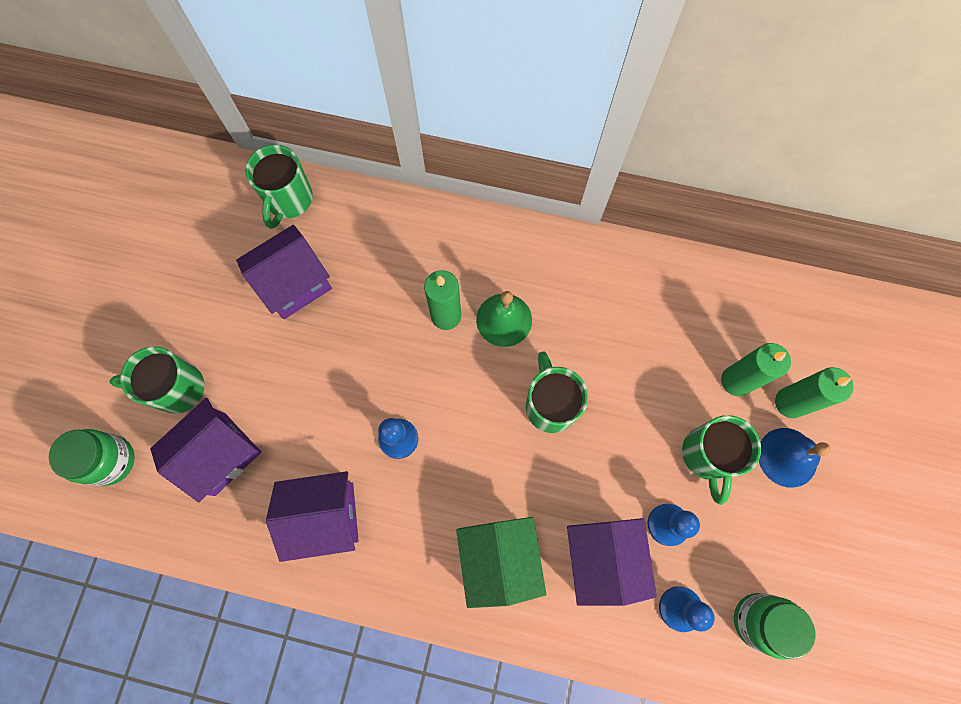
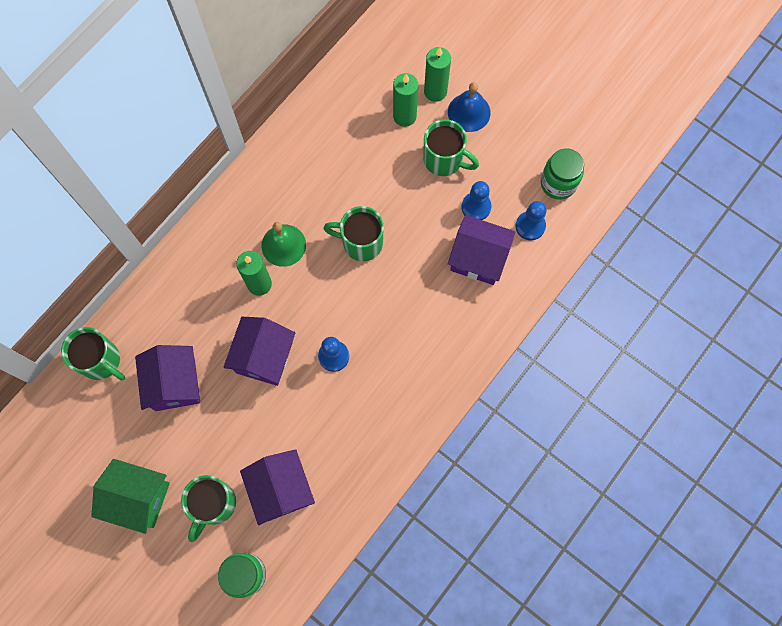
camera: 65 degrees left, 0 degrees up
purple house [266,471,359,562] -> purple house moved to [224,317,295,386]
green house [456,517,546,608] -> green house moved to [91,459,170,534]

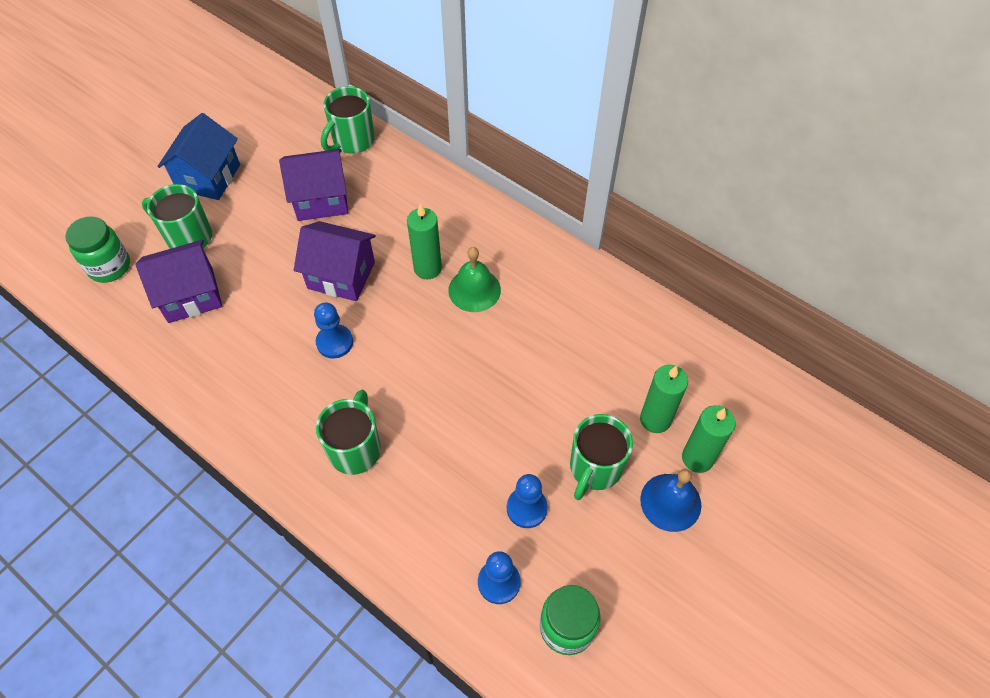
camera: 90 degrees right, 15 degrees down
green house [91,459,170,534] -> blue house [157,113,240,200]
green mug [323,206,384,262] -> green mug moved to [316,390,381,475]
purple house [448,215,515,285] -> none

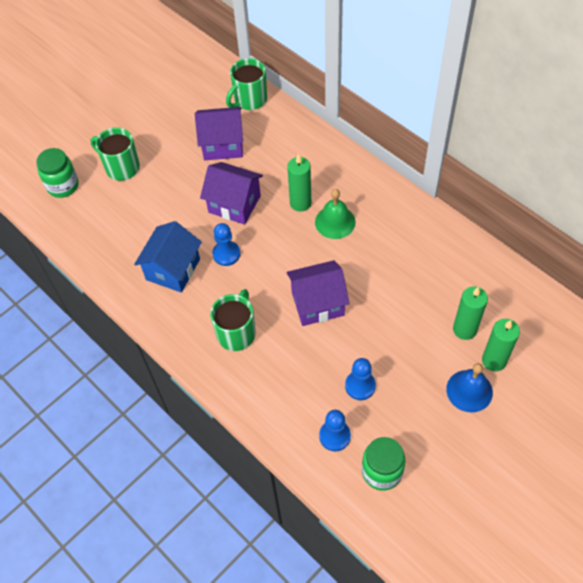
camera: 10 degrees right, 0 degrees up
purple house [135,240,222,323] -> purple house moved to [286,260,350,326]
blue house [157,113,240,200] -> blue house moved to [134,221,202,292]
green mug [570,414,633,500] -> none

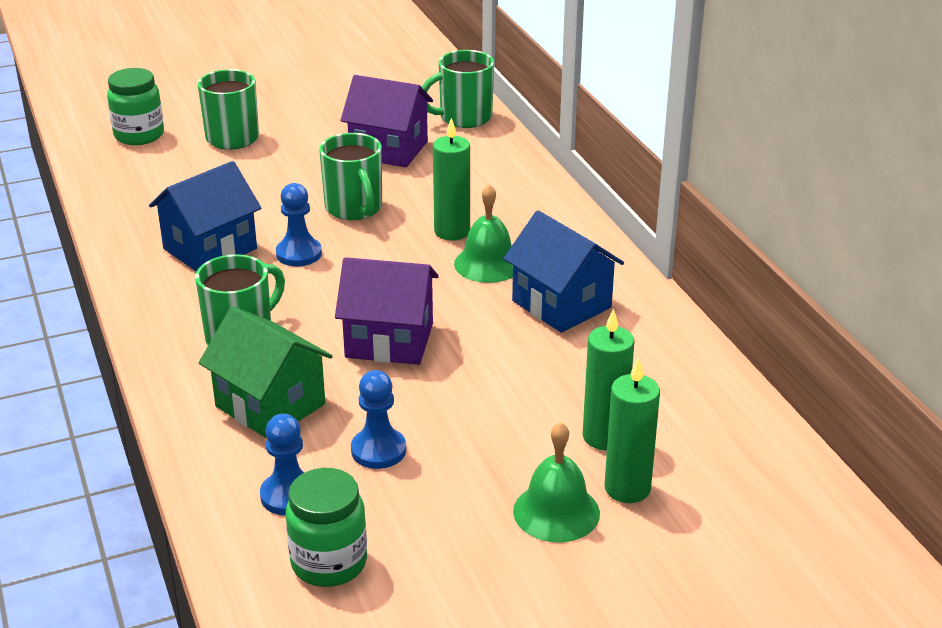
camera: 20 degrees right, 25 degrees down
purple house [200,162,263,225] -> green mug [319,133,382,220]
blue bell [446,363,493,413] -> green bell [513,422,600,543]
none -> green house [199,306,333,439]
none -> blue house [503,210,624,333]

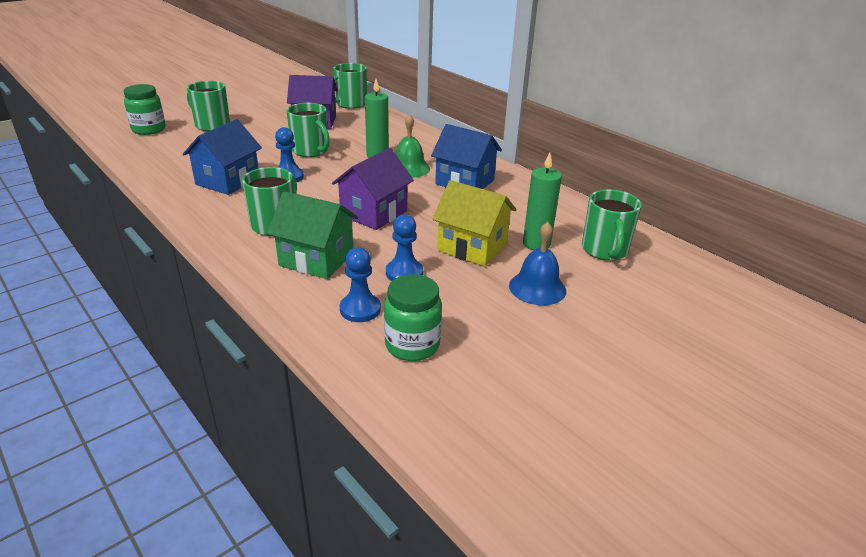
camera: 20 degrees left, 0 degrees up
purple house [335,257,439,365] -> purple house turned 45 degrees counterclockwise [332,148,414,230]
green bell [513,422,600,543] -> blue bell [509,222,566,305]
green candle [604,358,660,503] -> none
none -> yellow house [432,180,517,267]
none -> green mug [582,189,642,261]

